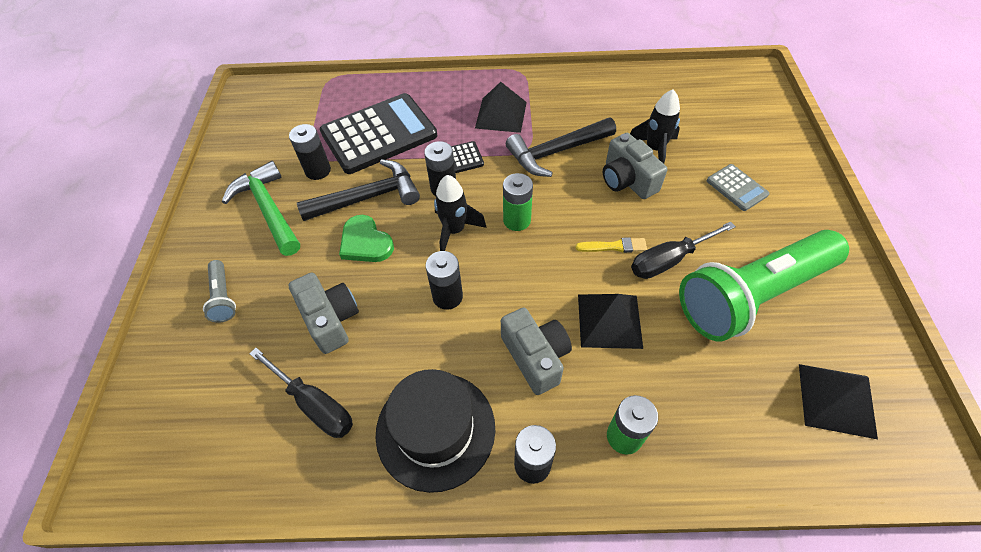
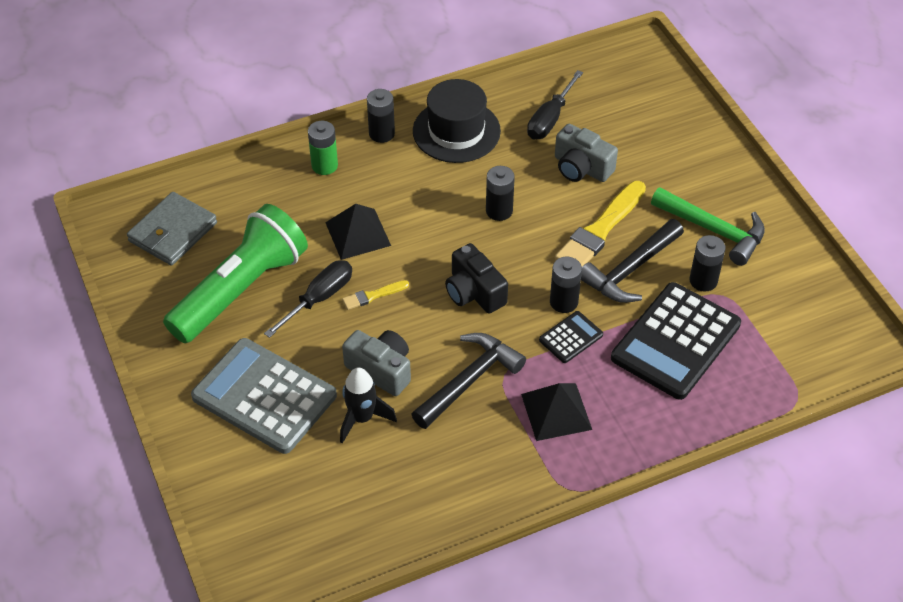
camera: 155 degrees right, 5 degrees down
grey flashlight [203,260,236,323] -> none
black screwdriver [249,348,353,438] -> black screwdriver turned 75 degrees counterclockwise [527,70,583,140]
green heart [339,215,394,262] -> yellow brush [555,181,646,267]
black rocket [434,175,487,251] -> none
grey camera [501,308,572,395] -> none
green battery [503,173,533,231] -> black camera [445,243,508,314]
grey calculator [707,164,770,211] -> grey calculator [191,338,337,454], size x2.17
black pyramid [799,364,878,439] -> grey wallet [127,192,217,266]

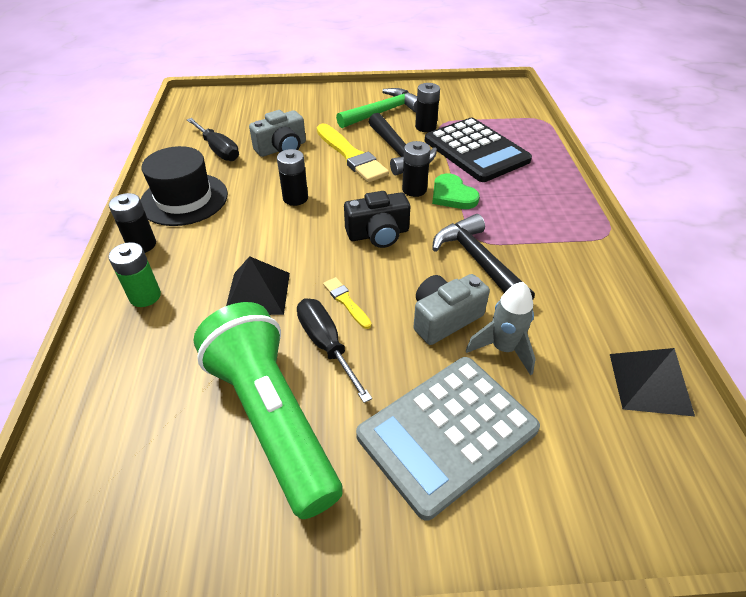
camera: 70 degrees left, 5 degrees down
grey wallet [127,192,217,266] -> none
black rocket [340,367,397,444] -> grey rocket [466,282,536,375]
yellow brush [342,280,409,310] -> yellow brush turned 150 degrees clockwise [323,277,372,329]
black pyramid [521,383,592,441] -> black pyramid moved to [610,348,695,417]
black calculator [539,311,603,363] -> green heart [432,173,480,209]

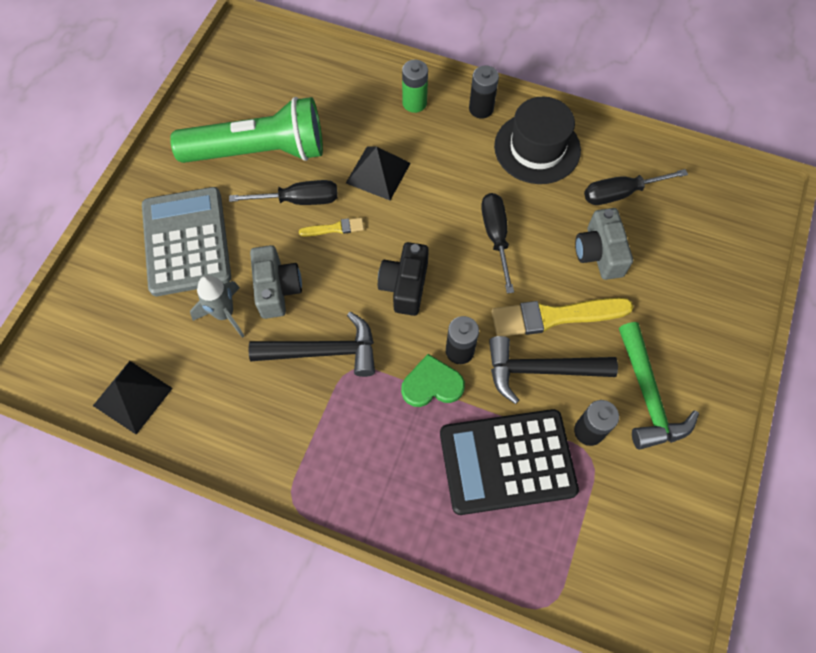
camera: 115 degrees right, 20 degrees up
black battery [277,149,308,206] -> black screwdriver [481,193,514,293]

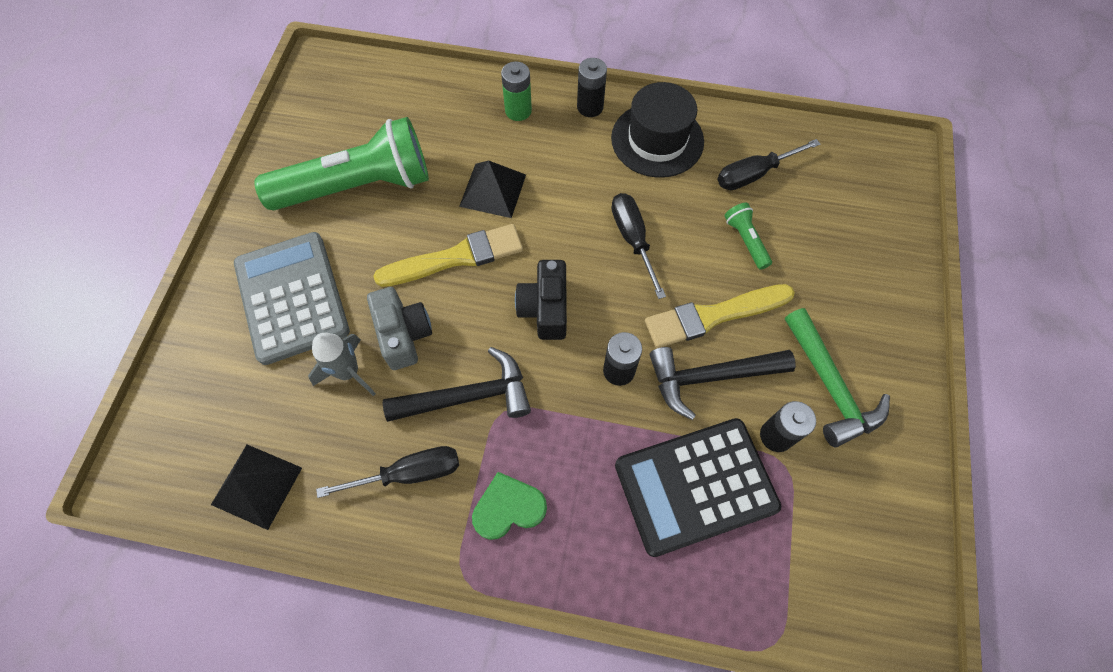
camera: 10 degrees left, 0 degrees up
black screwdriver [229,180,338,205] -> black screwdriver moved to [316,446,459,498]
yellow brush [299,218,364,236] -> yellow brush [373,224,523,287], size x2.06
green heart [401,354,465,407] -> green heart moved to [472,472,547,540]
grey camera [575,208,633,280] -> green flashlight [724,203,772,270]

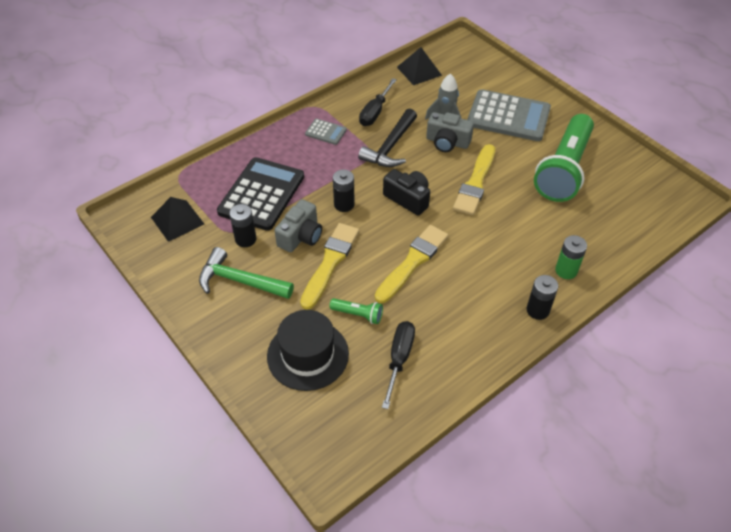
camera: 130 degrees right, 15 degrees down
black pyramid [459,160,526,218] -> black pyramid moved to [151,197,204,242]
green heart [472,472,547,540] -> grey calculator [305,119,347,145]
black hat [611,82,704,178] -> black hat moved to [267,310,349,391]
black screwdriver [611,193,666,299] -> yellow brush [375,225,448,303]
black hammer [650,347,796,420] -> grey camera [275,199,322,252]

